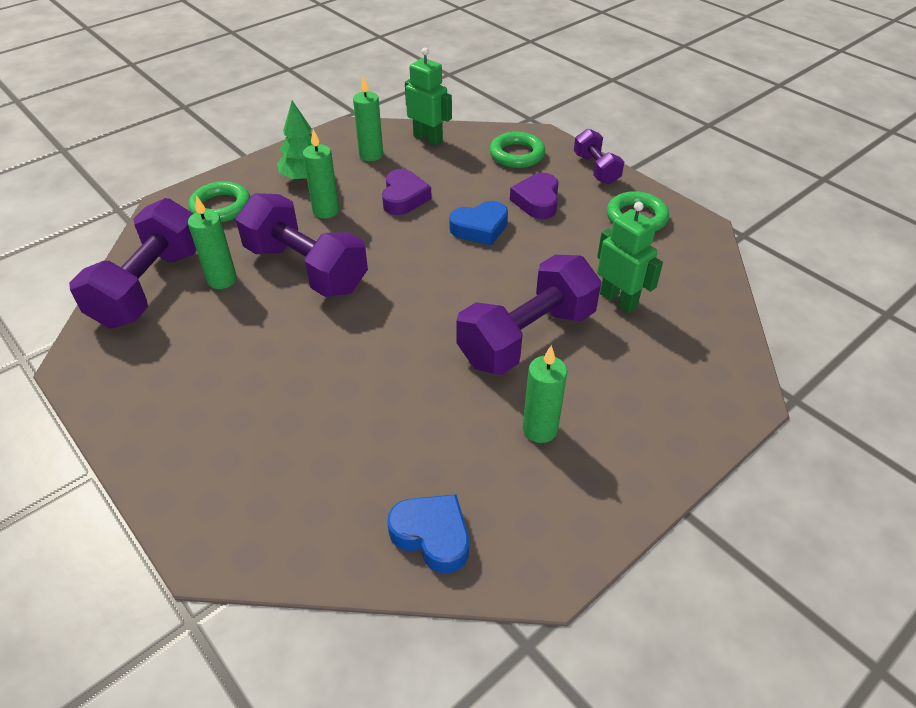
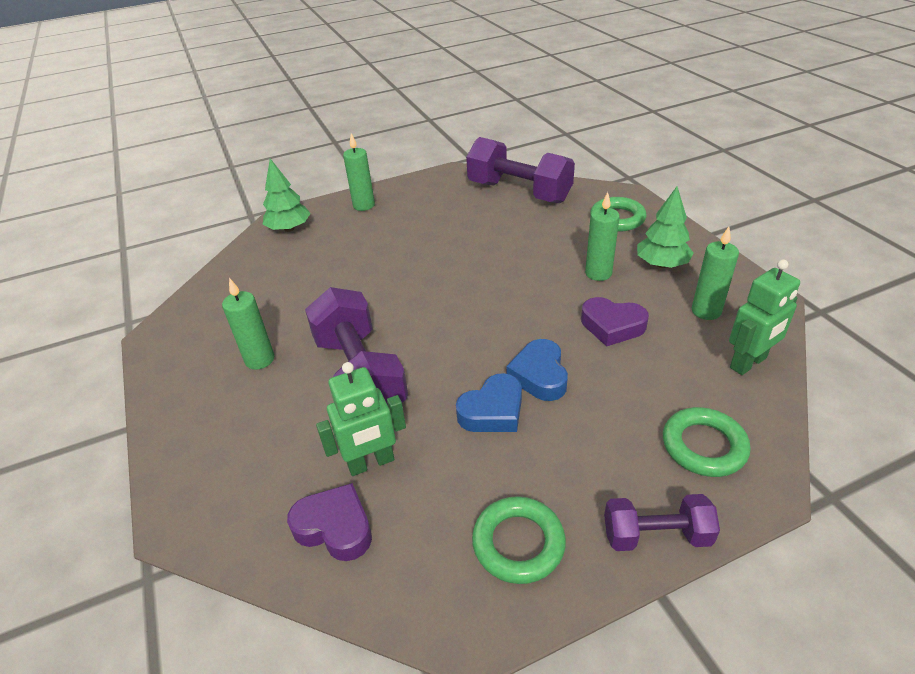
camera: 110 degrees right, 5 degrees down
green candle [188,196,237,289] -> green candle moved to [343,134,375,211]
purple dumbbell [236,193,368,297] -> none
blue heart [387,494,469,573] -> blue heart moved to [456,373,522,432]
purple heart [510,173,559,219] -> purple heart moved to [287,483,372,561]
none -> green tree [263,159,311,232]

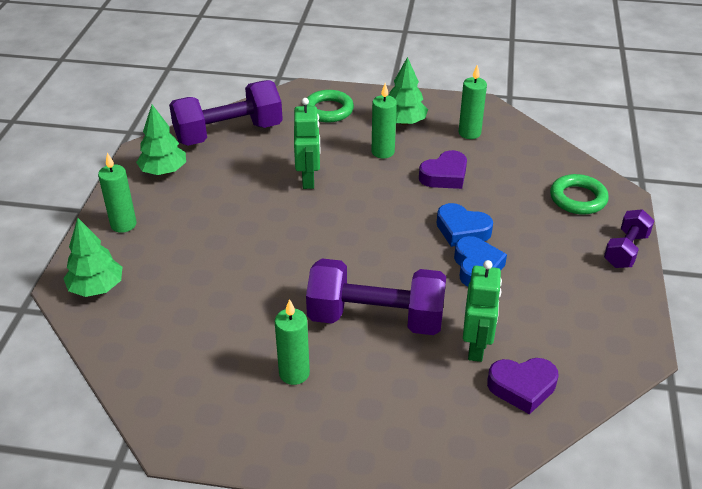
camera: 60 degrees left, 0 degrees up
purple heart [287,483,372,561] -> purple heart turned 150 degrees counterclockwise [487,358,558,414]
green ring [472,496,566,584] -> none
green robot [729,260,800,375] -> green robot moved to [294,98,321,189]
none -> green tree [136,105,186,175]

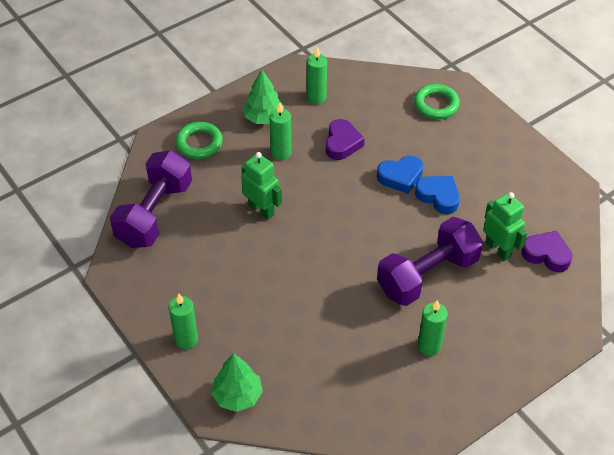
camera: 45 degrees left, 10 degrees up
green tree [136,105,186,175] -> none
purple heart [487,358,558,414] -> purple heart turned 105 degrees counterclockwise [521,231,573,272]
purple dumbbell [604,209,655,268] -> none

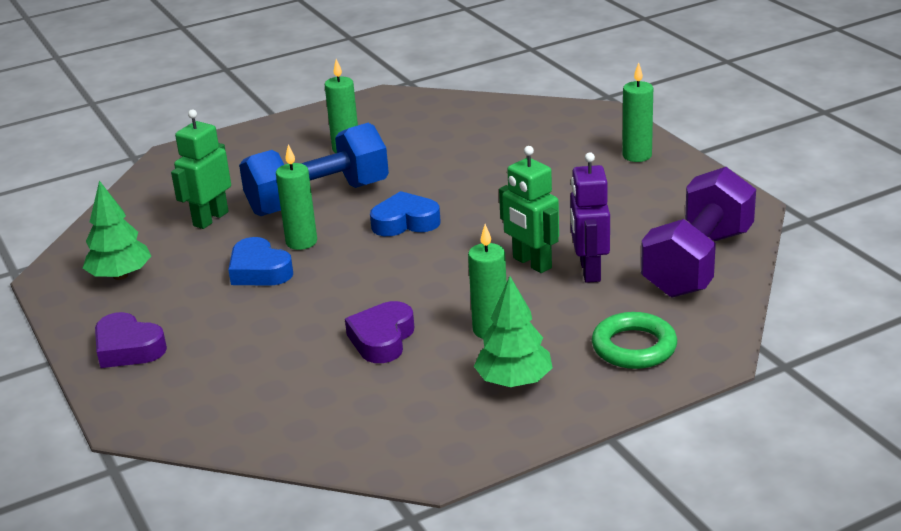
camera: 170 degrees left, 20 degrees down
green tree [211,353,263,412] -> green tree moved to [83,181,151,280]
green candle [307,47,327,104] -> green candle moved to [276,144,317,250]
blue heart [377,156,423,194] -> blue heart moved to [370,191,440,236]
purple dumbbell [377,217,483,306] -> blue dumbbell [239,123,389,216]
green ring [414,84,460,119] -> none
green robot [483,192,527,261] -> green robot turned 60 degrees clockwise [171,109,231,229]
purple heart [521,231,573,272] -> purple heart moved to [95,312,167,368]
none -> purple robot [570,152,610,283]

